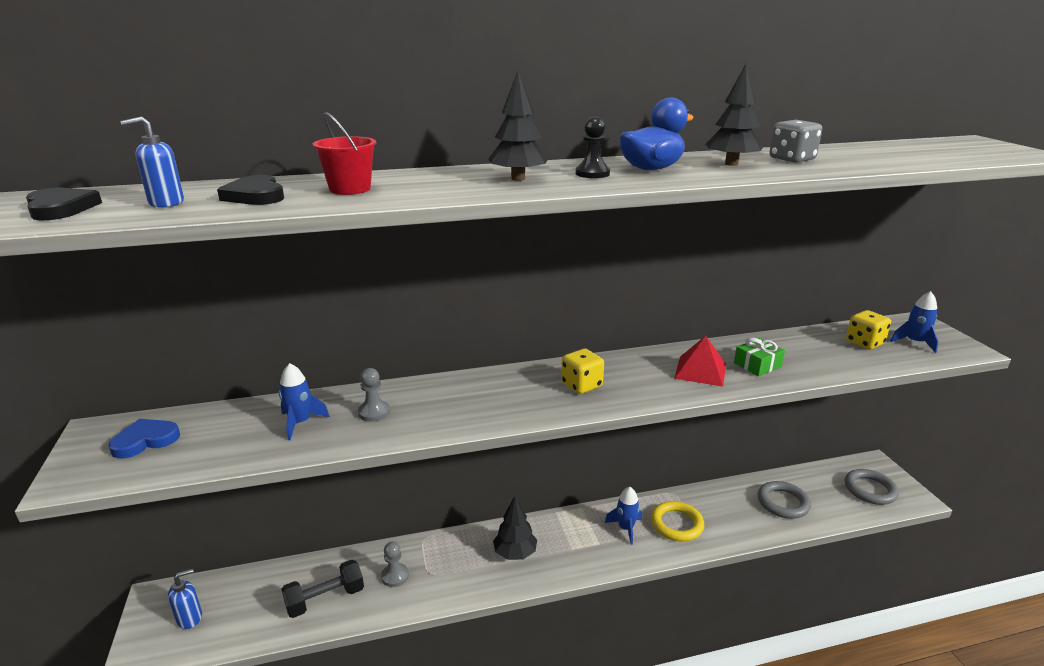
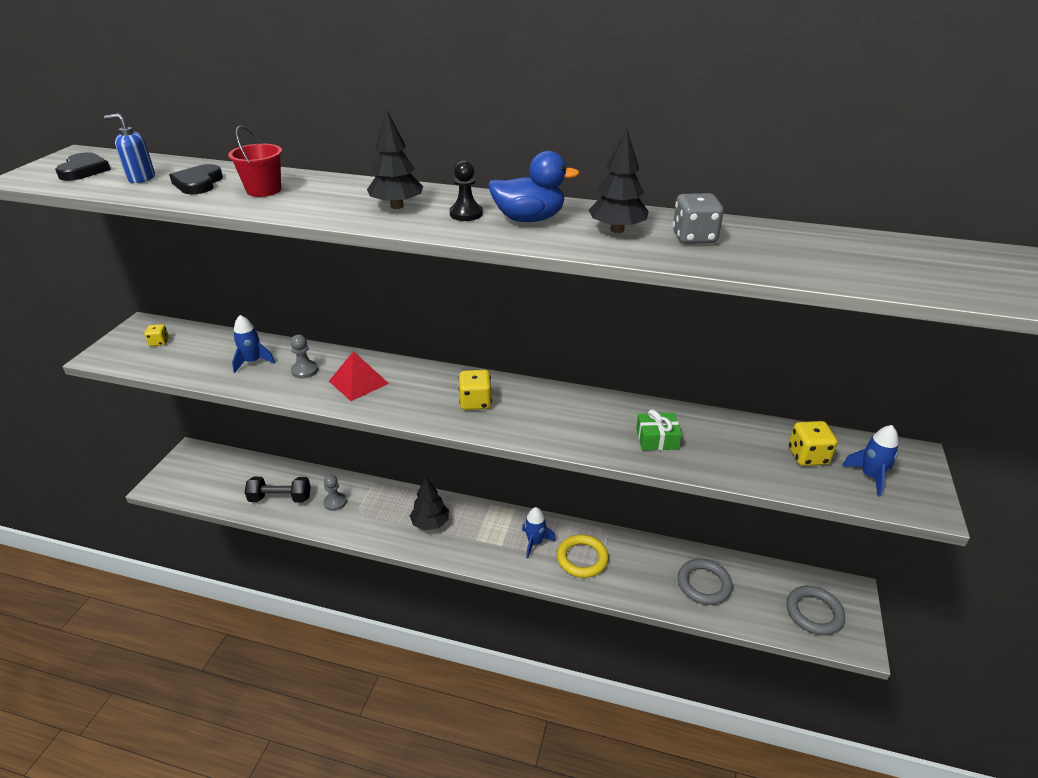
camera: 30 degrees right, 10 degrees up
blue heart [108,419,180,458] -> yellow dice [144,324,169,346]
blue soap dispenser [168,568,202,629] -> none
red pyramid [674,336,726,387] -> red pyramid moved to [329,351,389,401]

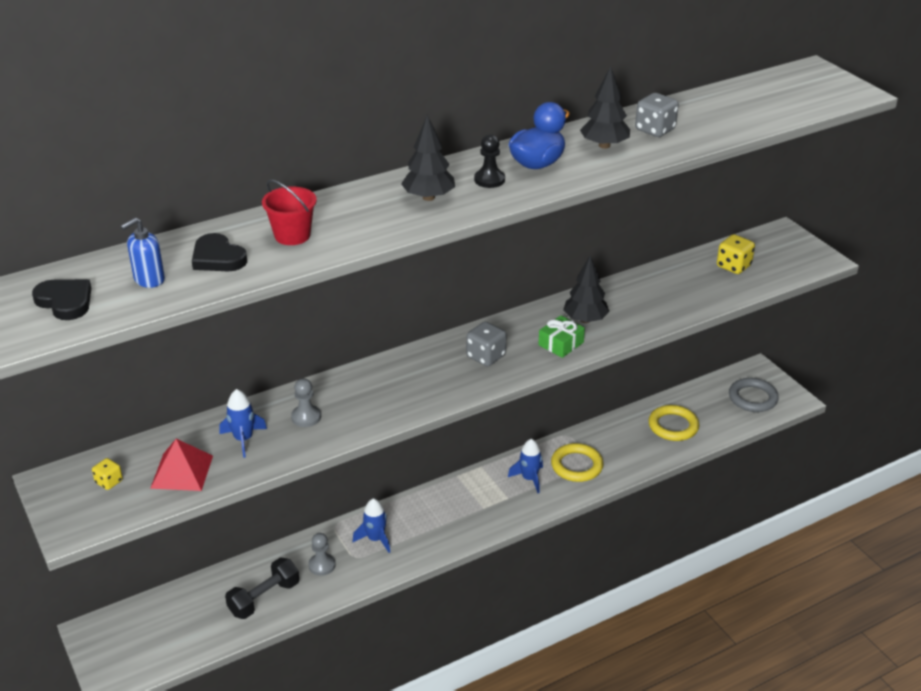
camera: 45 degrees left, 0 degrees up
red pyramid [329,351,389,401] -> red pyramid moved to [150,439,213,491]
black tree [410,476,449,530] -> black tree moved to [563,255,609,323]
yellow dice [459,370,492,410] -> grey dice [466,322,507,366]
green gift [636,410,682,451] -> green gift moved to [538,316,585,358]
grey ring [678,559,732,605] -> yellow ring [649,405,699,441]
blue rocket [842,425,899,497] -> blue rocket moved to [352,498,390,553]

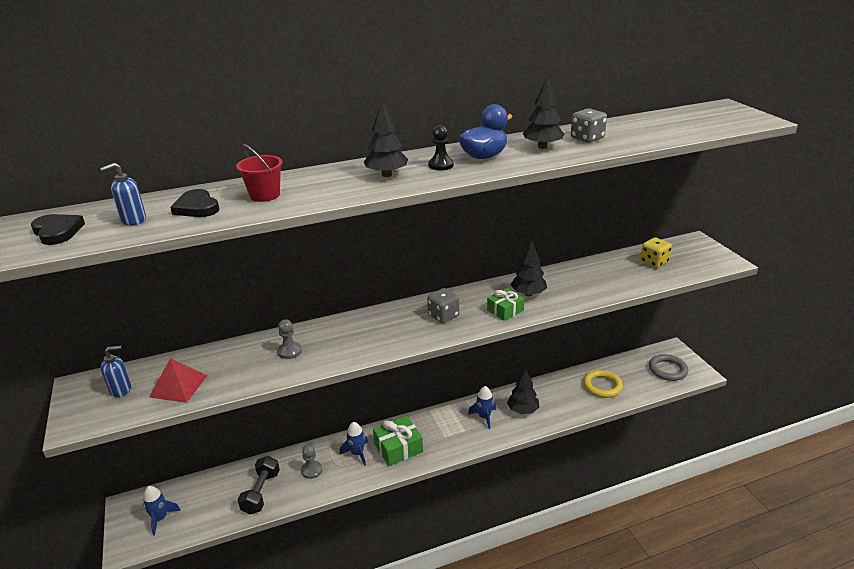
camera: 10 degrees right, 5 degrees down
yellow dice [92,458,123,490] -> blue soap dispenser [101,346,131,397]
blue rocket [219,389,267,458] -> blue rocket moved to [143,486,181,536]
black dumbbell [225,558,299,619] -> black dumbbell turned 45 degrees counterclockwise [238,456,280,515]
yellow ring [551,443,604,482] -> black tree [507,368,539,414]
none -> green gift [373,416,423,466]

